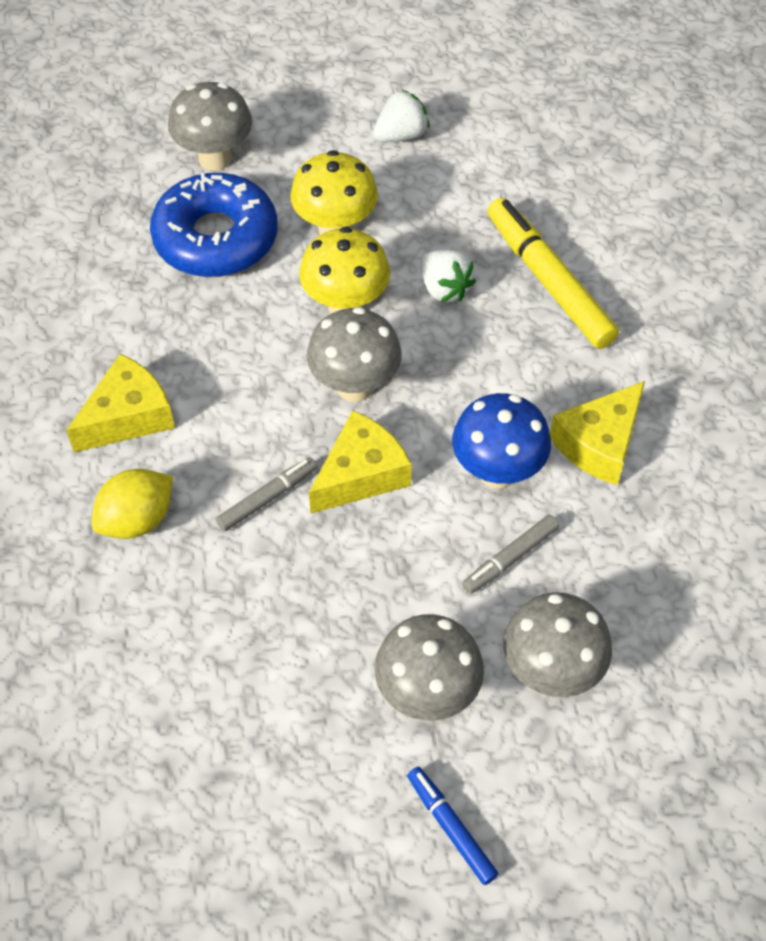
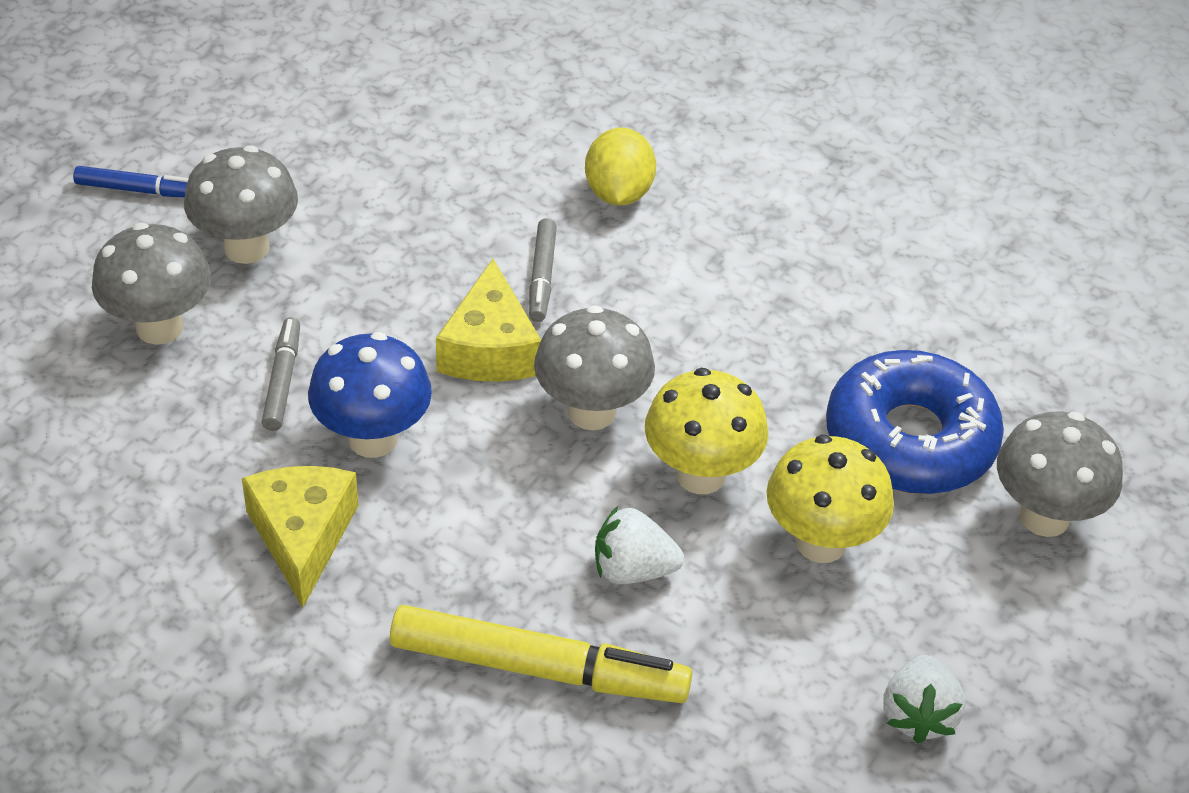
camera: 130 degrees right, 10 degrees down
yellow cheese [66,354,175,452] -> none

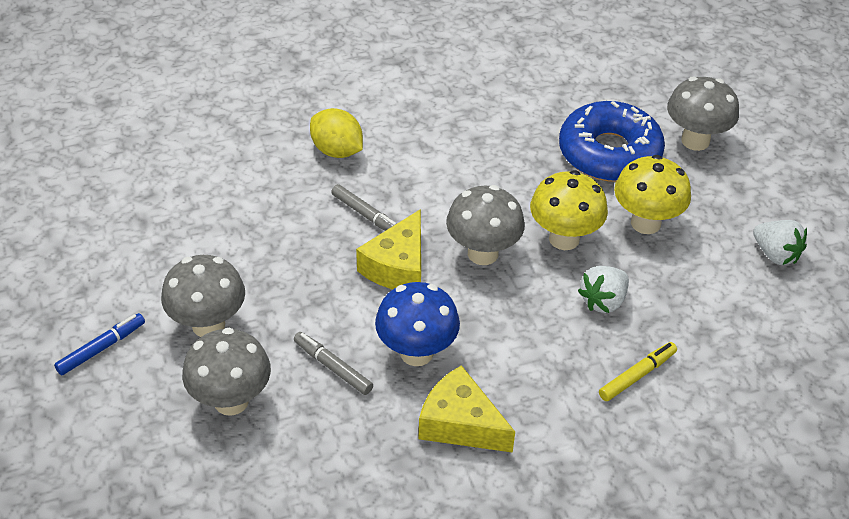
camera: 50 degrees left, 0 degrees up
yellow marker [390,605,692,703] -> yellow marker [599,342,677,401], size x0.52
yellow cheese [436,259,541,382] -> yellow cheese turned 75 degrees clockwise [356,209,421,290]

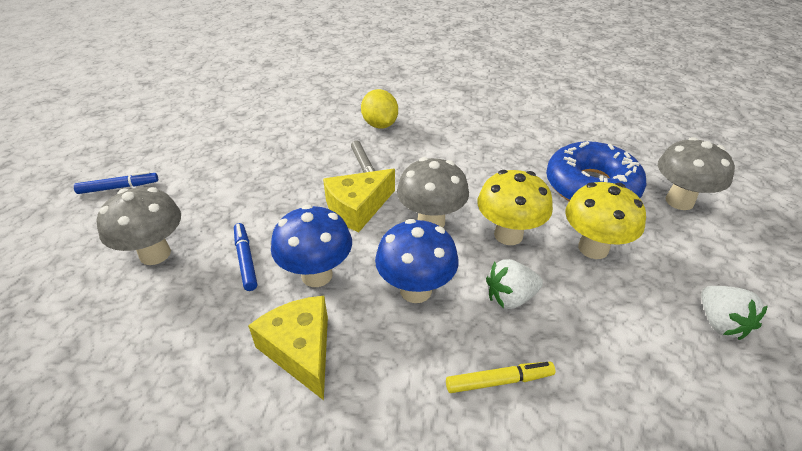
camera: 30 degrees right, 5 degrees down
grey mushroom [161,255,245,337] -> none
grey marker [294,332,373,395] -> blue marker [234,223,257,291]
none -> blue mushroom [375,219,459,303]

